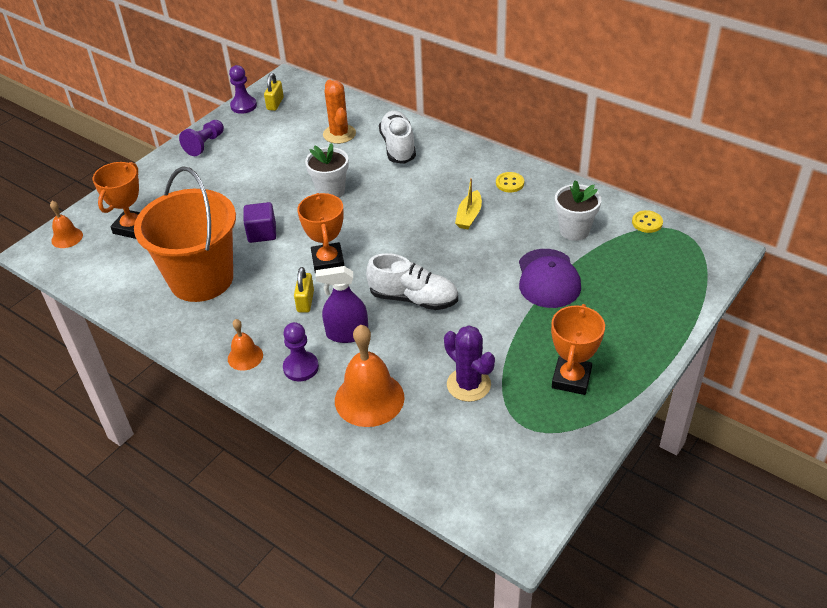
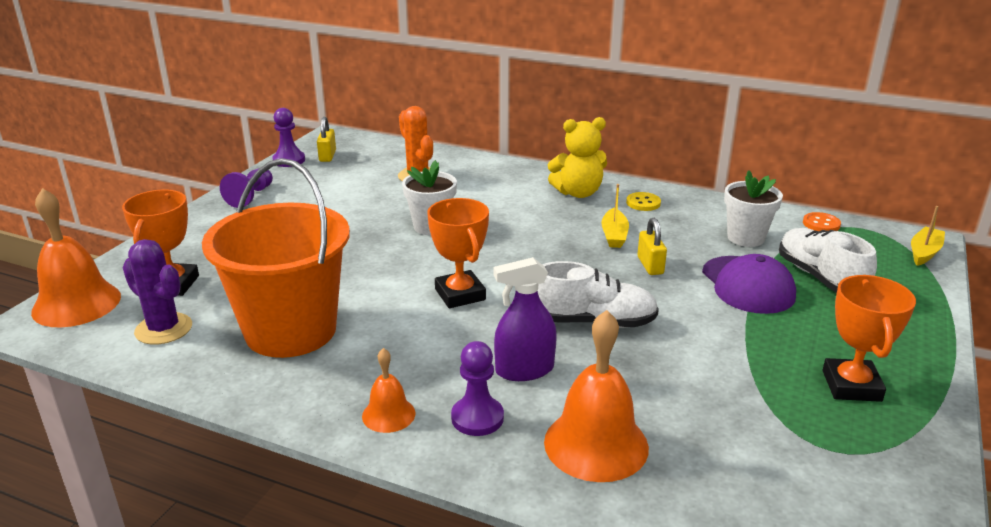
camera: 15 degrees left, 15 degrees down
orange bell [50,201,83,248] -> orange bell [31,188,121,327], size x1.87
purple cube [244,202,276,243] -> none
yellow padlock [294,267,314,313] -> yellow padlock moved to [637,218,667,275]
white shoe [379,111,416,164] -> white shoe moved to [779,228,877,293]
purple cactus [444,325,495,402] -> purple cactus moved to [123,239,192,345]
yellow button [632,210,663,233] -> orange button [803,212,841,231]
none -> yellow teddy bear [548,117,607,198]
none -> yellow boat [911,206,945,266]

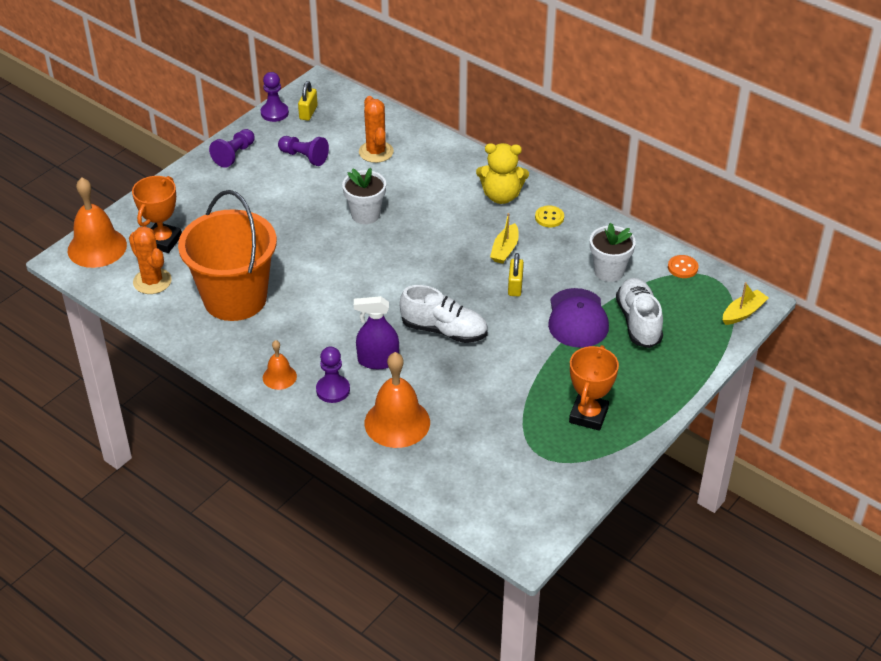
camera: 15 degrees right, 15 degrees up
purple cactus [123,239,192,345] -> orange cactus [129,226,172,294]
orange trophy [427,198,489,308] -> none
none -> purple pawn [278,136,329,166]

